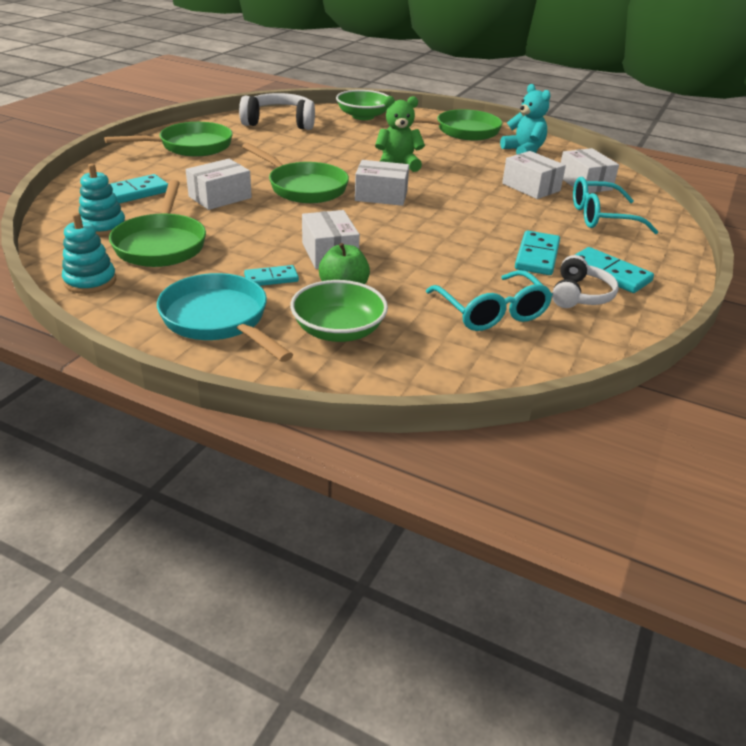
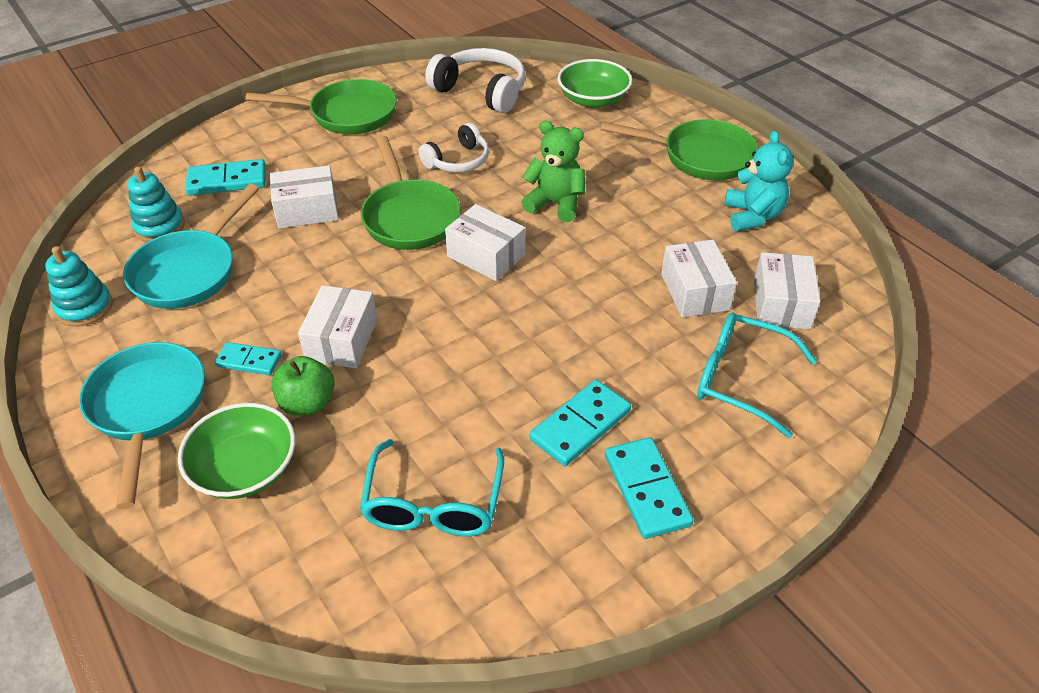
camera: 30 degrees right, 10 degrees up
green pan [109,180,206,267] -> turquoise pan [123,184,259,309]
white headphones [552,255,619,308] -> white headphones moved to [418,123,489,172]

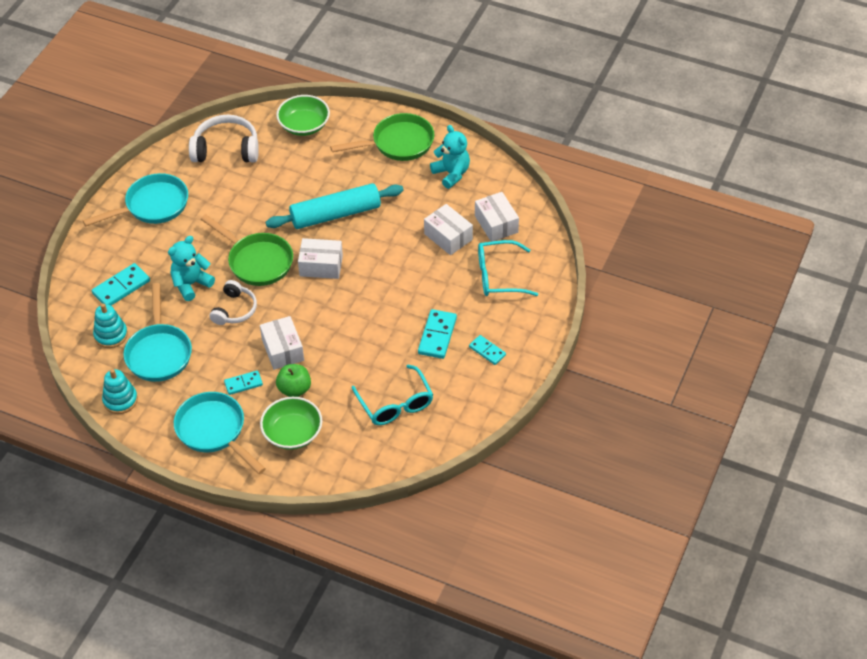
camera: 30 degrees left, 5 degrees up
green pan [245,79,397,134] -> turquoise pan [83,173,188,226]
white box [270,165,339,229] -> turquoise teddy bear [168,236,215,301]
white headphones [418,123,489,172] -> white headphones moved to [210,280,257,325]
green teddy bear [521,121,585,222] -> turquoise rolling pin [266,183,404,229]
turquoise domino [605,437,694,539] -> turquoise domino [469,335,506,365], size x0.63

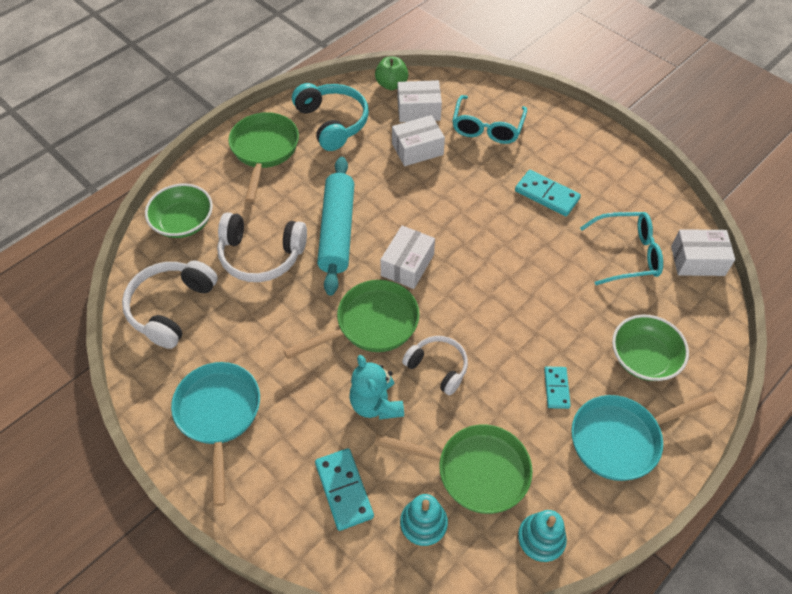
camera: 70 degrees left, 5 degrees up
turquoise pan [123,283,192,382] -> green pan [374,424,533,514]
white box [260,316,304,370] -> white box moved to [671,229,735,276]
green apple [276,364,311,397] -> green apple moved to [375,57,409,90]
turquoise teddy bear [430,125,470,189] -> turquoise headphones [292,83,369,151]
turquoise domino [469,335,506,365] -> none
none -> white headphones [217,212,307,282]

